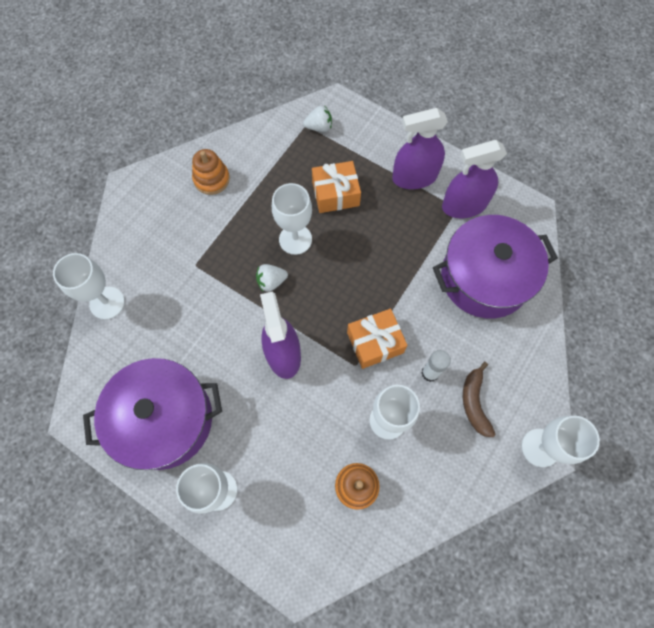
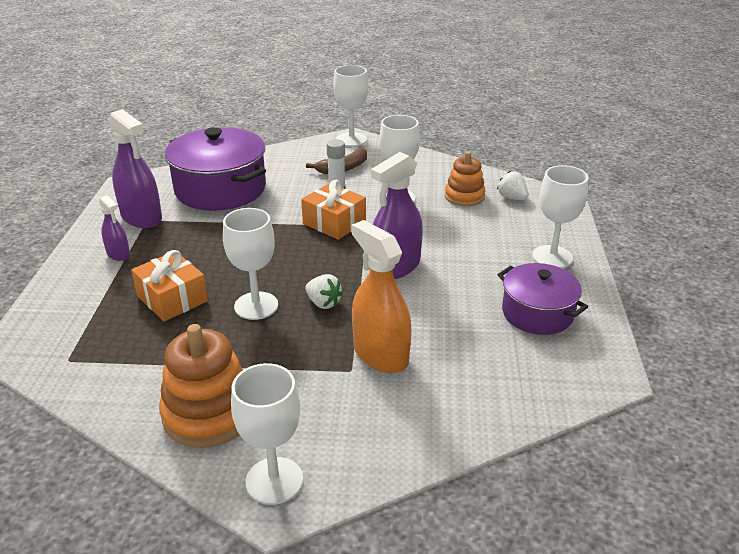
camera: 120 degrees left, 35 degrees down
white goblet [53,253,125,319] -> white goblet moved to [231,363,303,505]
purple pot [83,358,222,470] -> purple pot [497,263,588,335], size x0.61
orange stacking toy [192,149,230,195] -> orange stacking toy [159,324,243,448], size x1.55
white strawberry [303,106,332,132] -> white strawberry moved to [497,171,528,200]
purple spray bottle [392,108,448,189] -> purple spray bottle [99,195,130,261], size x0.54
none -> orange spray bottle [351,220,412,373]

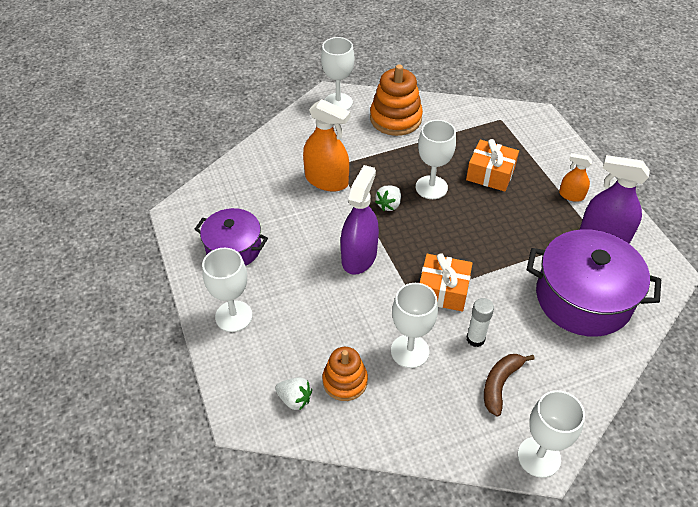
camera: 155 degrees right, 15 degrees up
purple spray bottle [99,195,130,261] -> orange spray bottle [559,153,592,202]
white strawberry [305,274,343,309] -> white strawberry turned 75 degrees counterclockwise [375,186,401,211]

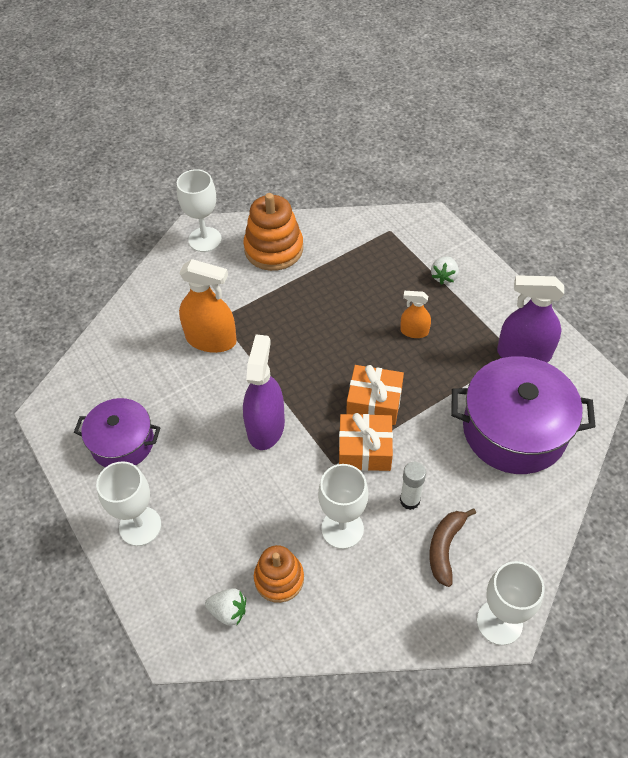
camera: 10 degrees left, 5 degrees up
white strawberry [375,186,401,211] -> white strawberry moved to [431,256,459,285]
white goblet [416,120,456,199] -> none
orange gift [466,139,519,192] -> orange gift moved to [346,365,404,425]
orange spray bottle [559,153,592,202] -> orange spray bottle moved to [400,291,431,338]

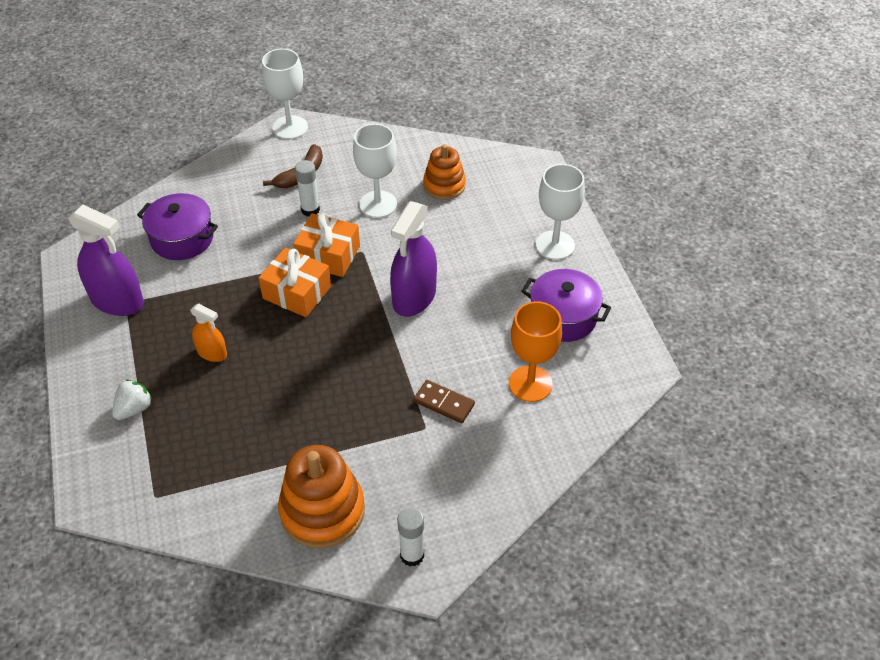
camera: 165 degrees left, 5 degrees down
white goblet [177,169,222,252] -> white glue stick [397,507,424,566]
orange spray bottle [179,259,237,353] -> brown domino [414,380,475,423]
white strawberry [205,588,246,626] -> none
purple pot [451,356,596,474] -> purple pot [137,193,218,260], size x0.61
none -> orange goblet [509,301,562,402]

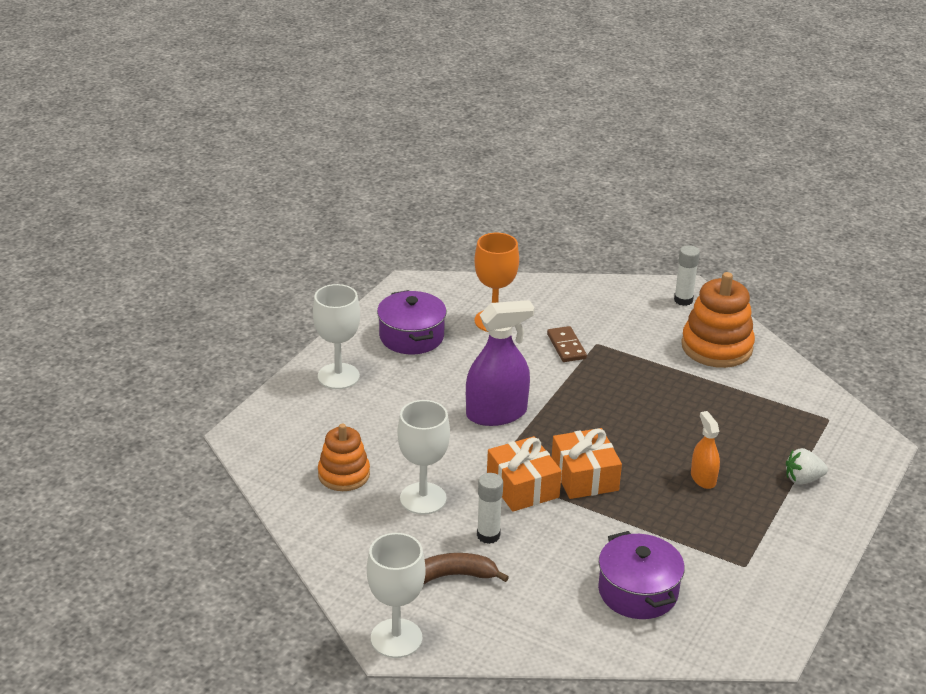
camera: 135 degrees left, 15 degrees down
purple spray bottle [68,205,144,316] -> none

